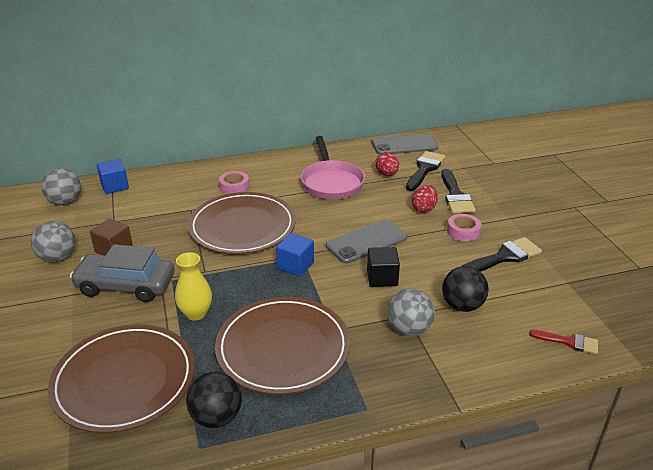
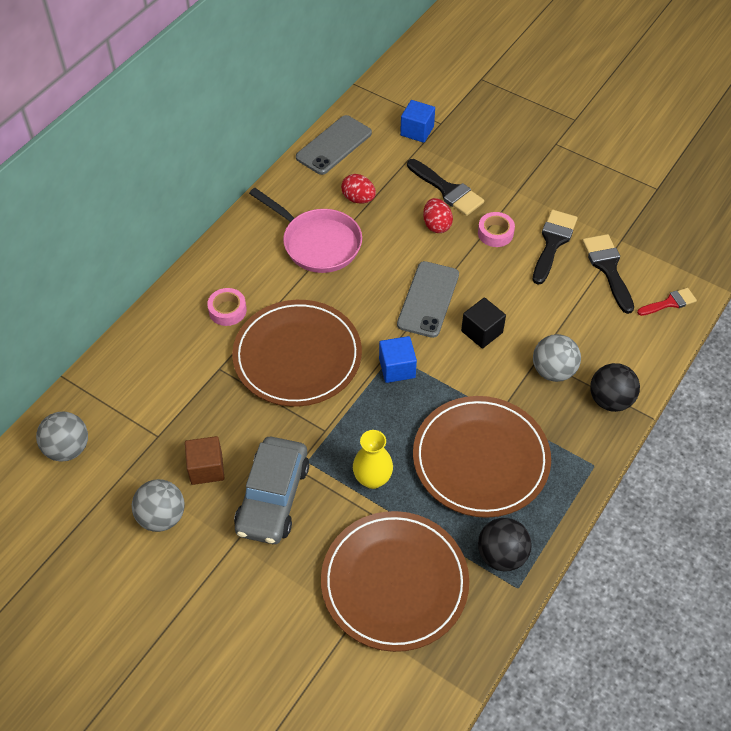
camera: 40 degrees left, 20 degrees up
grey car [70,244,174,302] -> grey car turned 45 degrees counterclockwise [234,437,309,544]
blue cube [97,159,129,194] -> blue cube moved to [400,100,435,143]
black brush [406,151,445,191] -> black brush moved to [582,234,634,314]
black ball [442,266,489,312] -> black ball moved to [590,363,640,412]

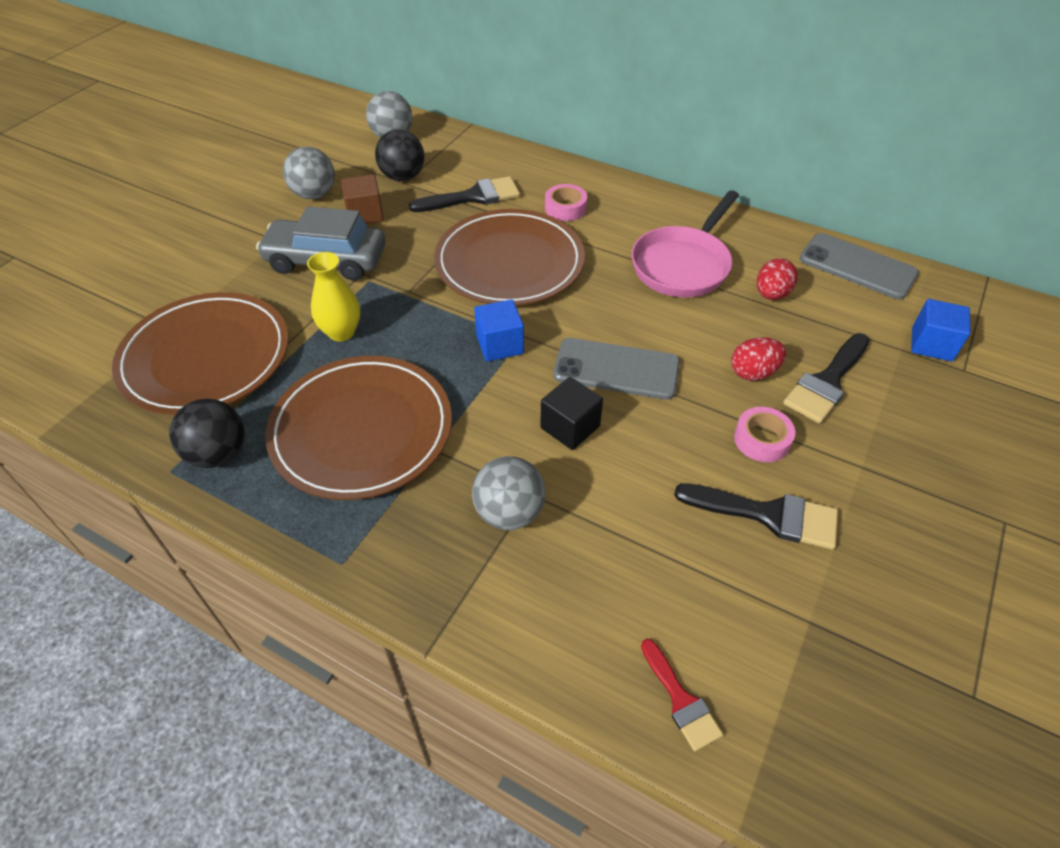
camera: 85 degrees right, 5 degrees down
black brush [582,234,634,314] -> black brush moved to [409,176,520,212]
black ball [590,363,640,412] -> black ball moved to [375,130,424,181]

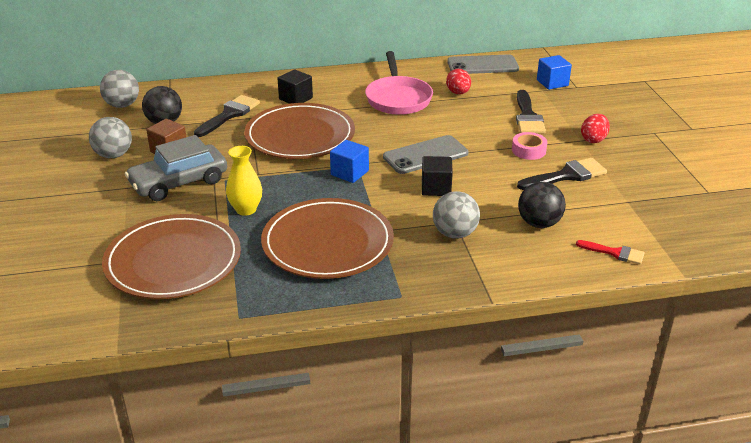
camera: 40 degrees left, 15 degrees down
black ball [169,399,245,468] -> black ball moved to [518,182,566,228]
pink tape [545,184,587,221] -> black cube [277,69,313,104]
red egg [731,337,786,381] -> red egg moved to [581,114,610,143]

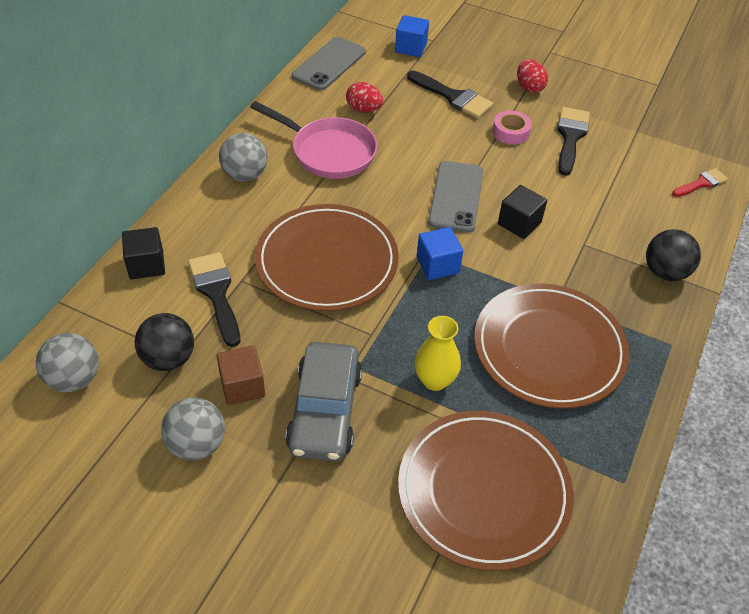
camera: 55 degrees left, 15 degrees up
black cube [277,69,313,104] -> black cube moved to [122,227,165,279]
grey ball [433,191,480,239] -> grey ball moved to [219,133,268,182]
black ball [518,182,566,228] -> black ball moved to [646,229,701,281]

